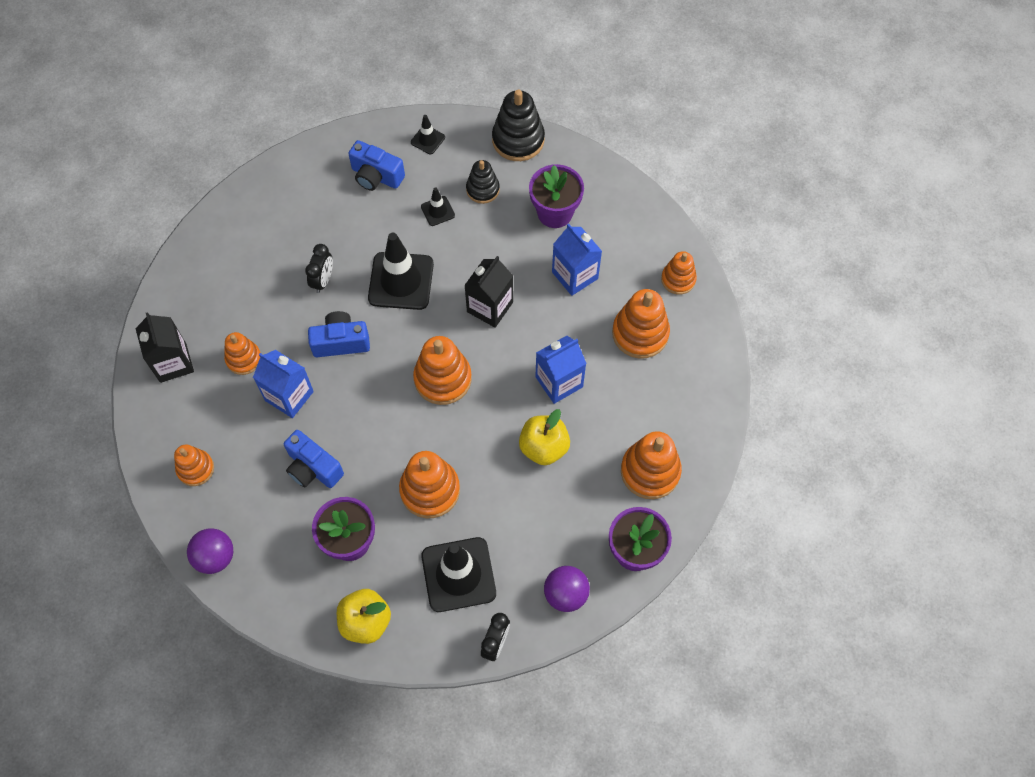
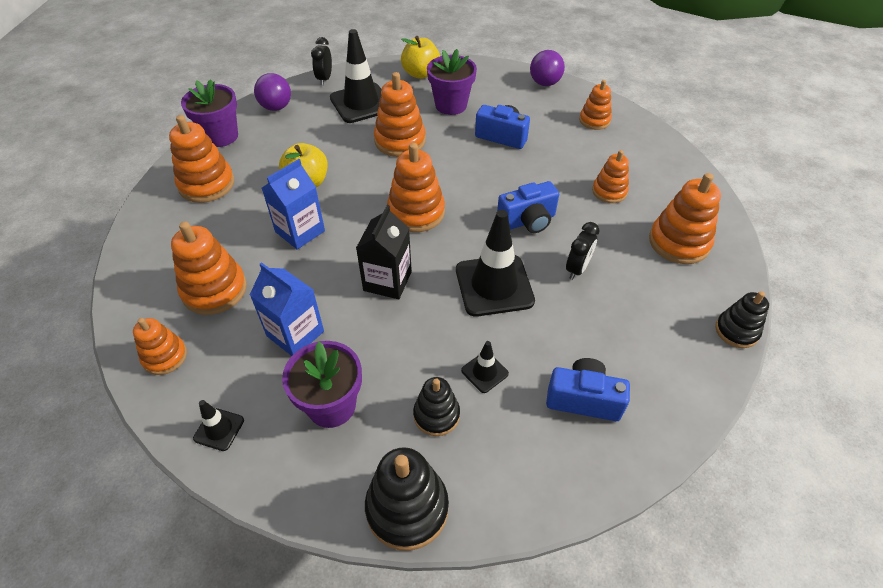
camera: 165 degrees right, 15 degrees down
black carton [135,312,194,383] -> none
blue carton [253,350,314,418] -> none
black clock [305,244,333,293] -> black clock turned 150 degrees counterclockwise [566,222,599,280]
black traffic cone [411,115,445,154] -> black traffic cone moved to [193,400,244,451]
none -> orange stacking toy [649,173,721,264]
none -> black stacking toy [715,291,769,348]

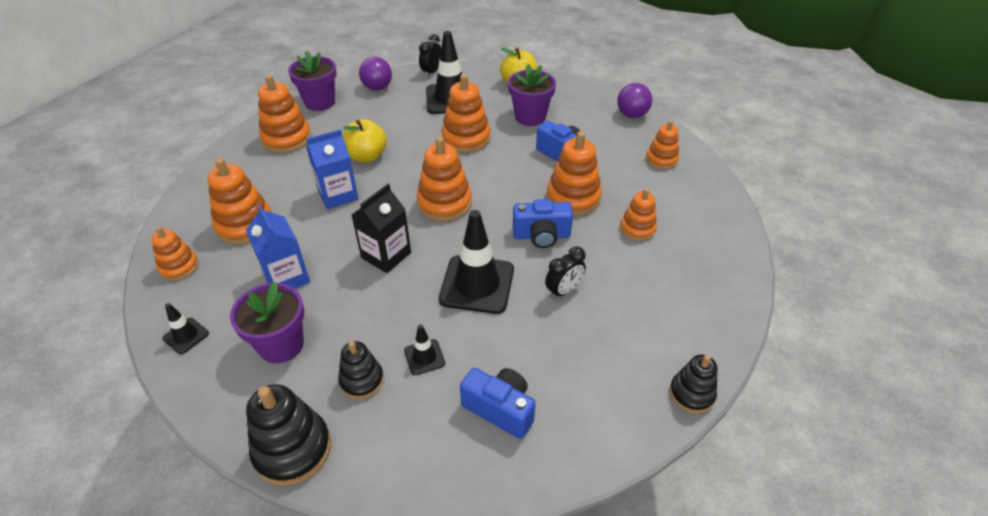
camera: 20 degrees right, 5 degrees down
orange stacking toy [649,173,721,264] -> orange stacking toy moved to [547,131,602,216]

